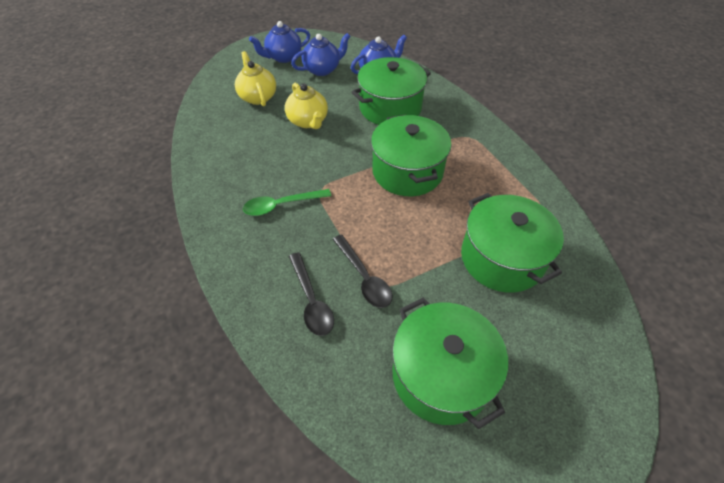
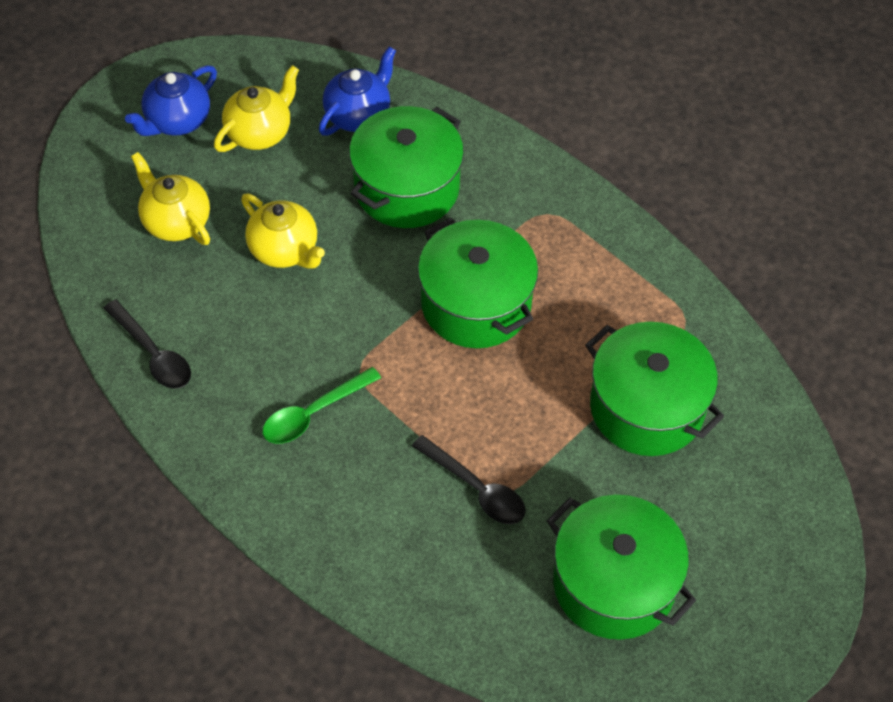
camera: 20 degrees left, 5 degrees up
black spoon [289,252,334,336] -> black spoon moved to [104,300,191,389]
blue teapot [291,33,350,76] -> yellow teapot [214,65,299,152]

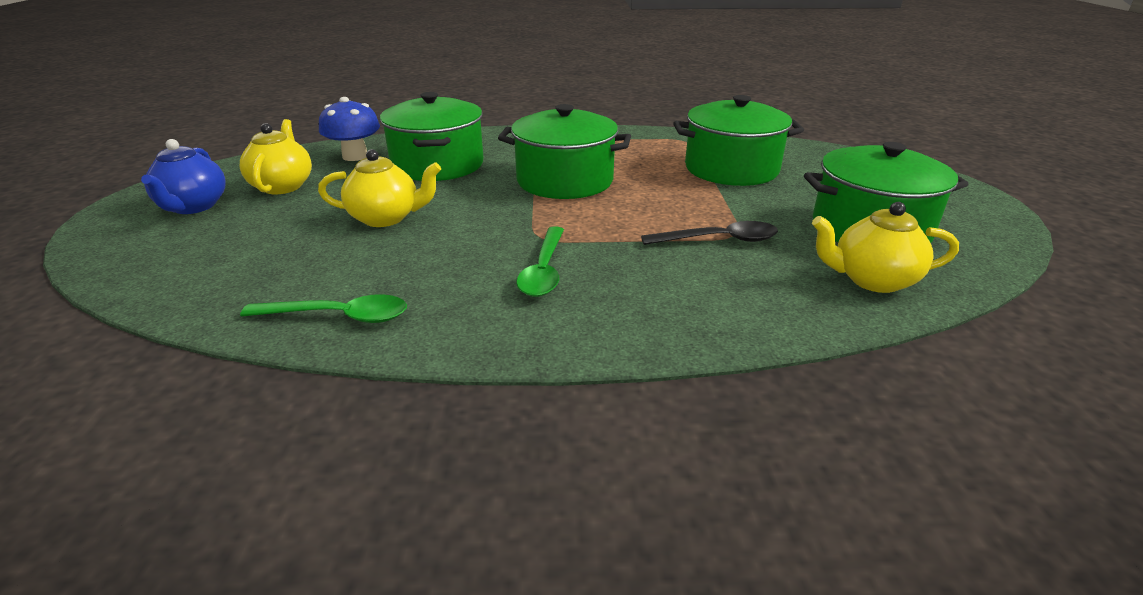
camera: 45 degrees left, 25 degrees down
black spoon [104,300,191,389] -> green spoon [240,294,407,323]
yellow teapot [131,152,210,245] -> yellow teapot moved to [812,202,959,293]
blue teapot [319,47,396,136] -> blue mushroom [319,97,380,161]

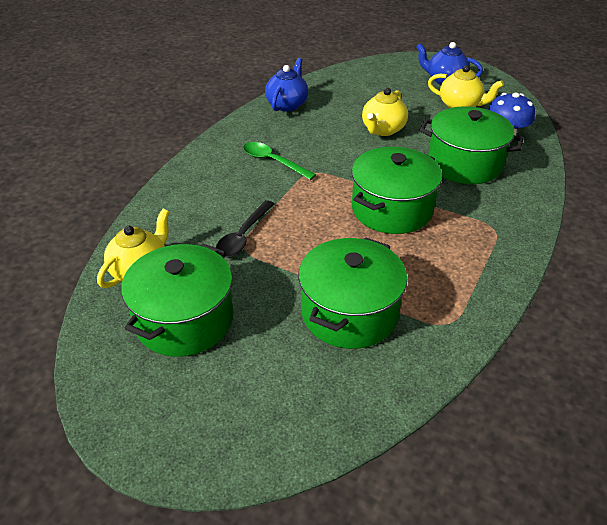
camera: 120 degrees right, 10 degrees up
green spoon [240,294,407,323] -> blue teapot [265,58,308,111]

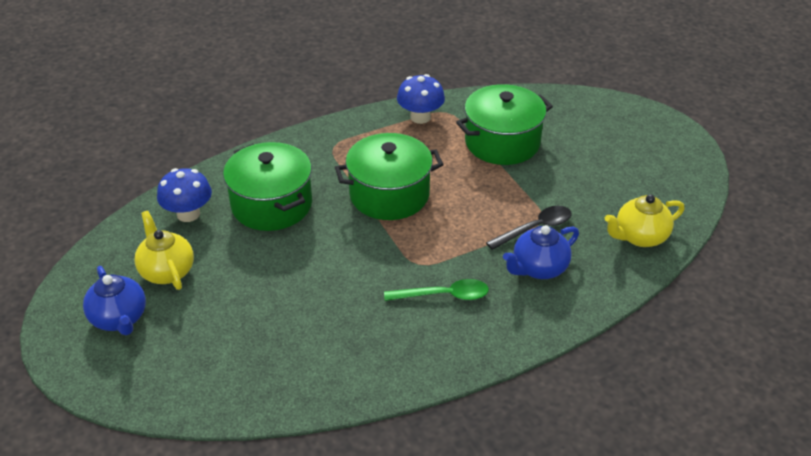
camera: 145 degrees left, 0 degrees up
green pot [121,243,233,357] -> none
green spoon [243,142,316,180] -> green spoon turned 75 degrees counterclockwise [384,279,489,301]
blue teapot [265,58,308,111] -> blue teapot moved to [503,225,579,279]
yellow teapot [362,88,408,136] -> none
none -> blue mushroom [397,74,445,124]

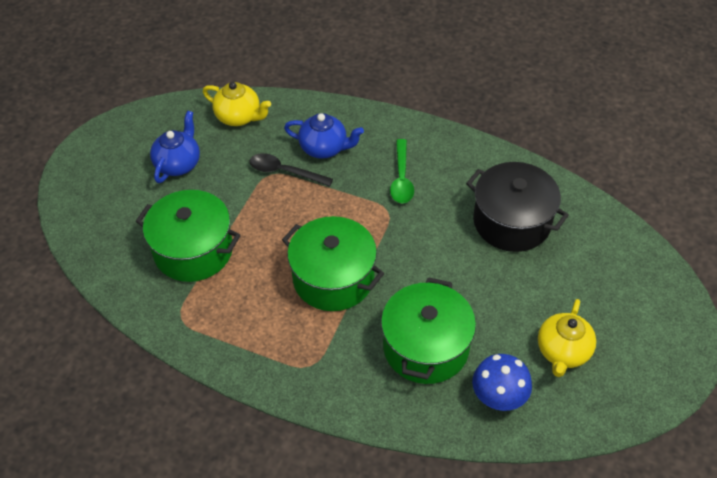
camera: 130 degrees left, 10 degrees up
blue teapot [83,266,146,335] -> blue teapot moved to [150,111,200,183]
green spoon [384,279,489,301] -> green spoon turned 135 degrees counterclockwise [390,139,414,203]
blue mushroom [397,74,445,124] -> none
none -> black pot [466,162,569,252]

